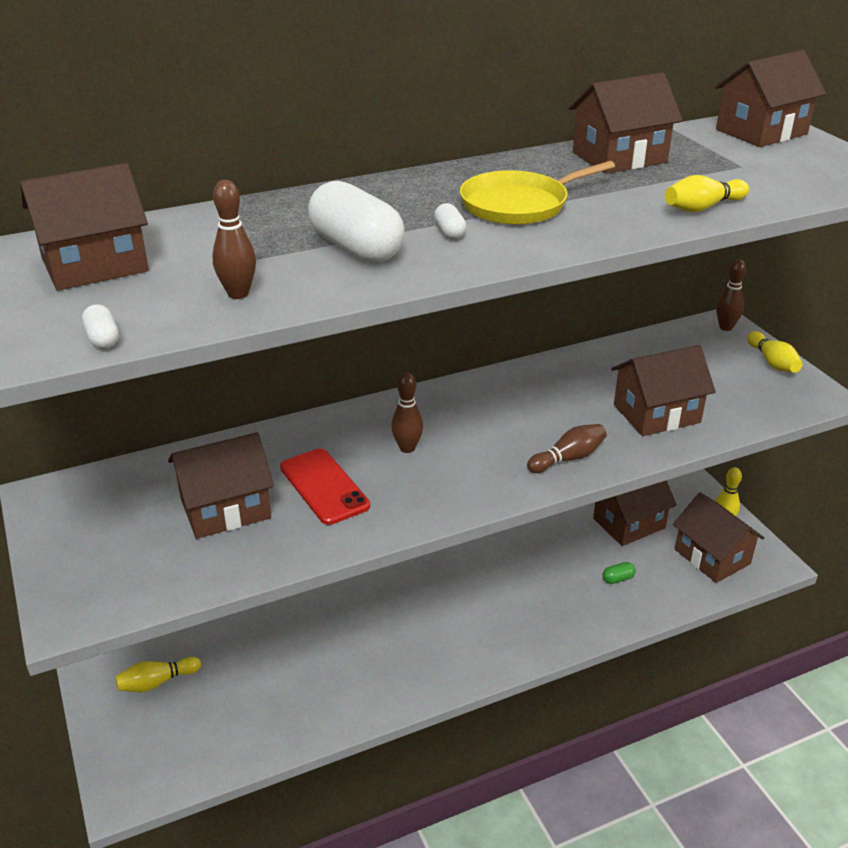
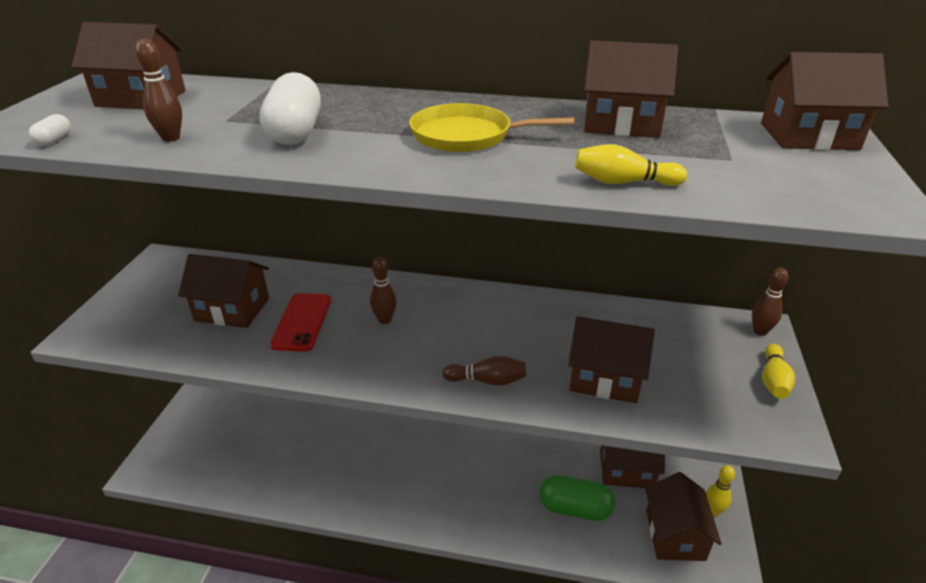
camera: 35 degrees right, 0 degrees up
yellow bowling pin [115,657,201,692] -> none
white capsule [434,203,466,239] -> none
green capsule [603,562,636,584] -> green capsule [539,475,615,521], size x2.32

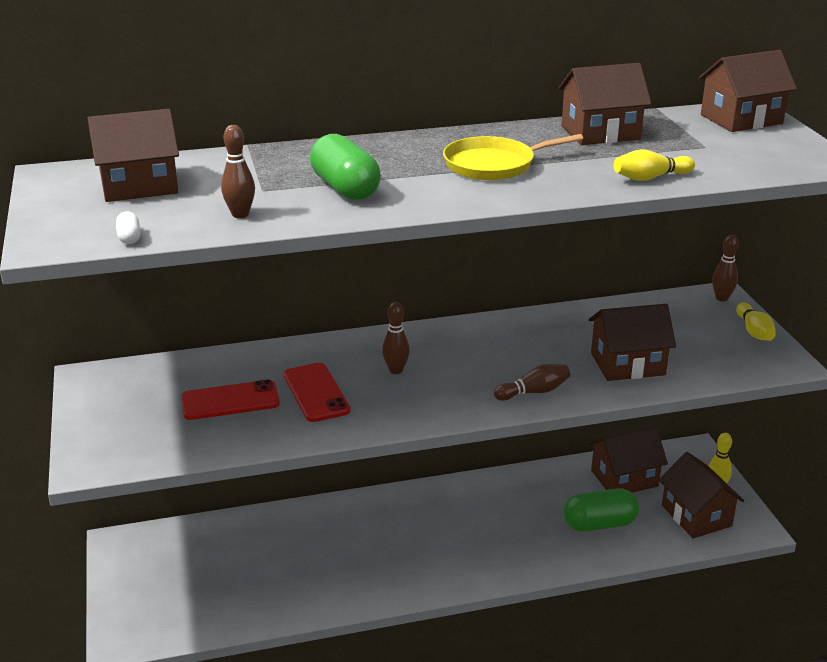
camera: 25 degrees left, 5 degrees down
brown house [178,254,269,328] -> red phone [181,379,280,420]
white capsule [260,72,321,145] -> green capsule [310,134,381,200]

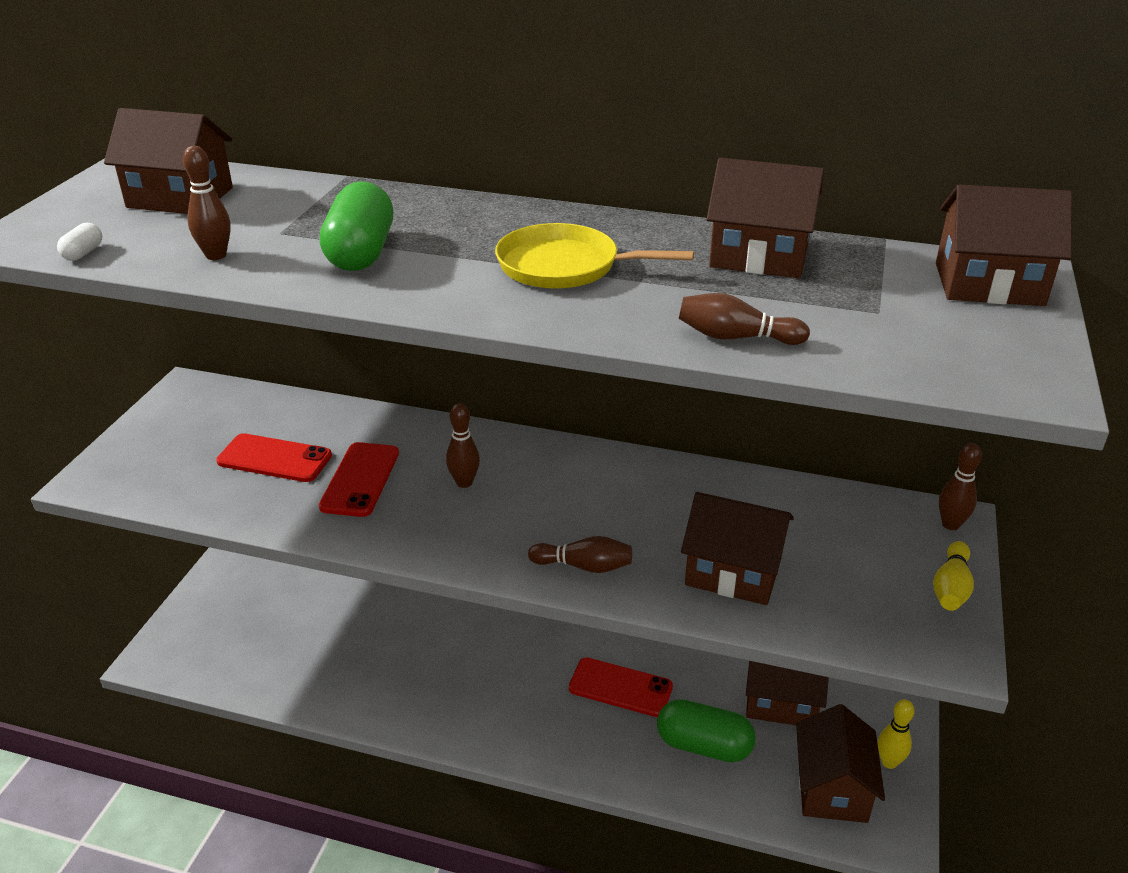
camera: 30 degrees right, 5 degrees up
yellow bowling pin [614,149,695,181] -> brown bowling pin [679,293,810,345]
none -> red phone [569,657,673,717]

